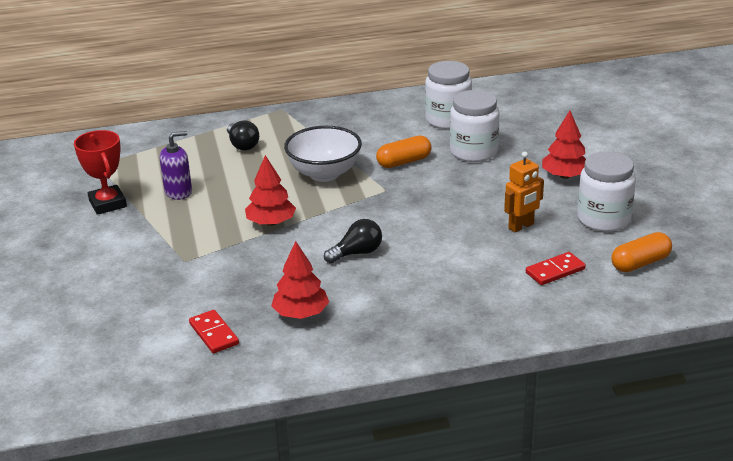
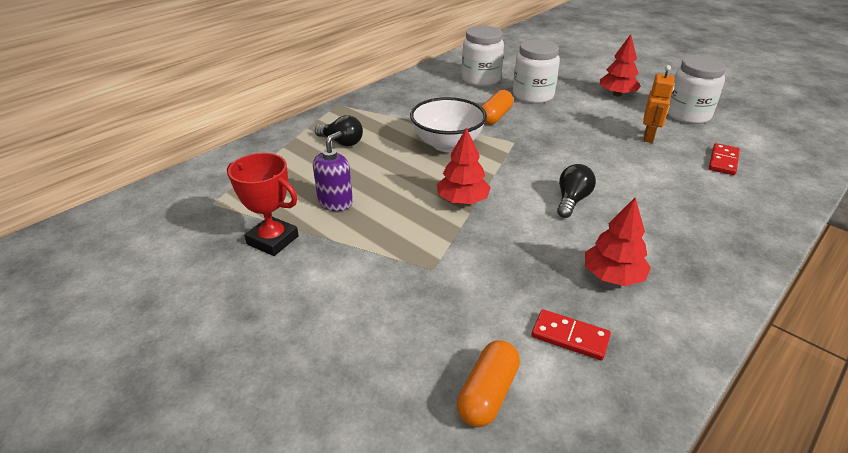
camera: 35 degrees left, 5 degrees up
orange capsule [611,232,672,272] -> orange capsule moved to [457,340,520,427]

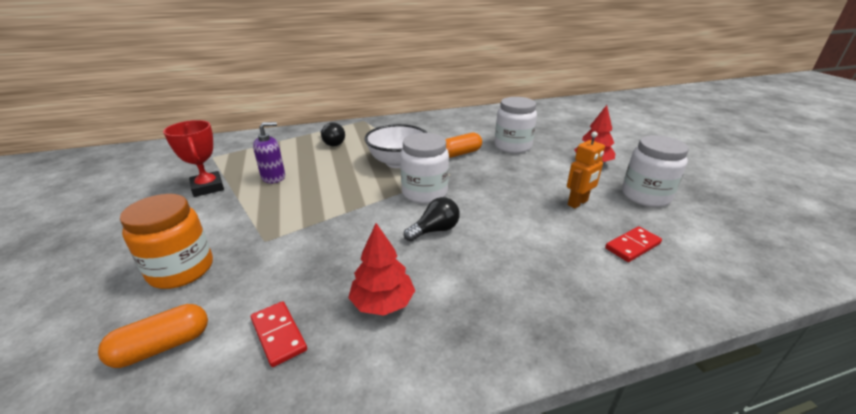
camera: 30 degrees right, 5 degrees down
red tree [437,127,491,204] -> none
white jar [462,26,504,86] -> white jar moved to [400,133,449,203]
none -> orange jar [120,194,213,289]

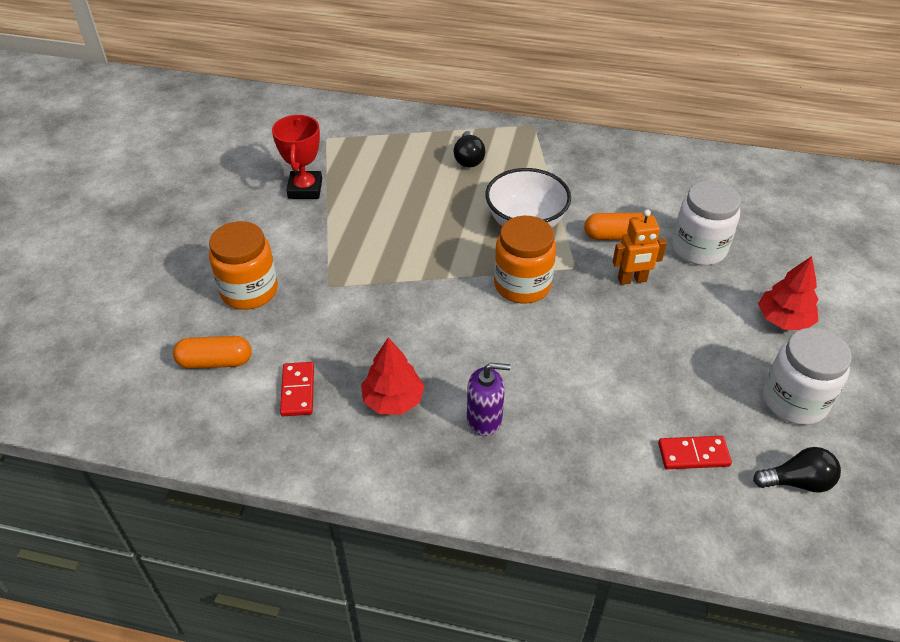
camera: 30 degrees right, 15 degrees up
purple soap dispenser [253,122,285,183] -> purple soap dispenser moved to [467,363,510,436]
white jar [400,133,449,203] -> orange jar [494,216,556,304]
black light bulb [404,197,460,241] -> black light bulb moved to [753,447,841,493]
orange robot [567,131,605,209] -> orange robot moved to [613,209,667,285]

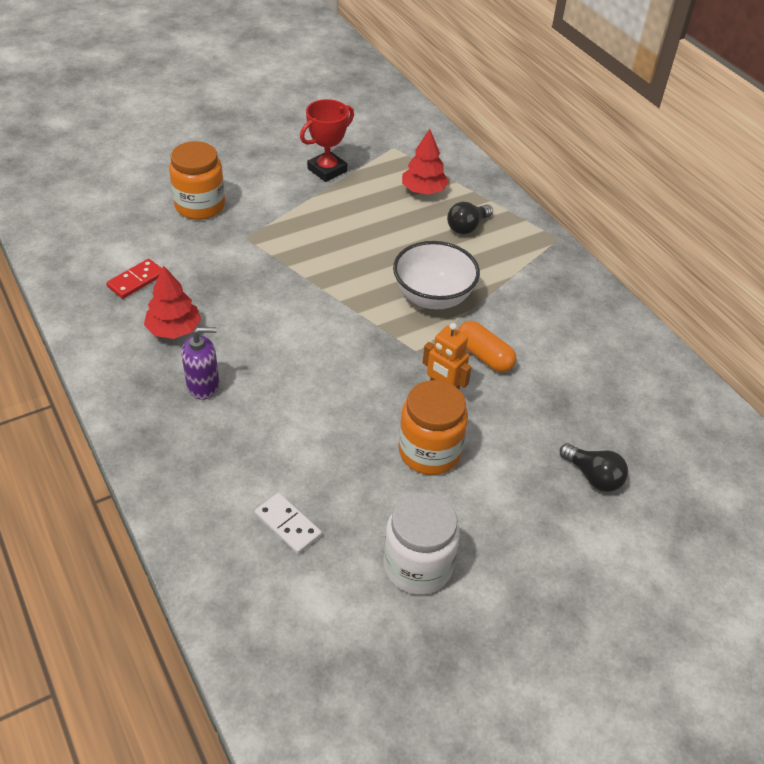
camera: 45 degrees right, 0 degrees up
orange capsule [173,336,252,369] -> none
purple soap dispenser [467,363,510,436] -> purple soap dispenser turned 60 degrees counterclockwise [181,327,220,400]
orange jar [494,216,556,304] -> orange jar moved to [399,380,468,475]
red domino [658,436,732,469] -> white domino [255,493,322,554]
white jar [672,180,741,266] -> none
black light bulb [753,447,841,493] -> black light bulb moved to [560,443,628,492]
red tree [758,256,819,330] -> red tree moved to [402,129,449,195]

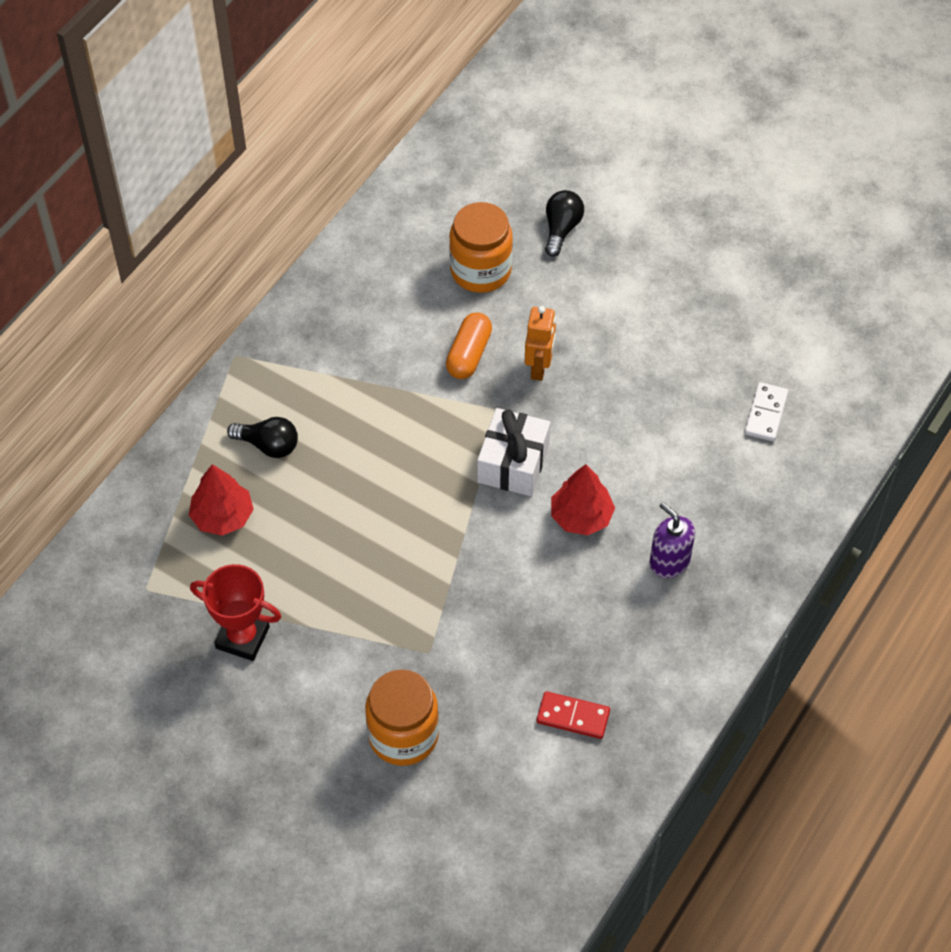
camera: 115 degrees left, 10 degrees up
red tree [144,265,201,339] -> red tree moved to [551,464,615,535]
white jar [384,492,460,595] -> none
white bowl [393,241,480,309] -> none
orange jar [399,380,468,475] -> orange jar moved to [449,202,513,293]
none -> white gift [477,408,550,496]

